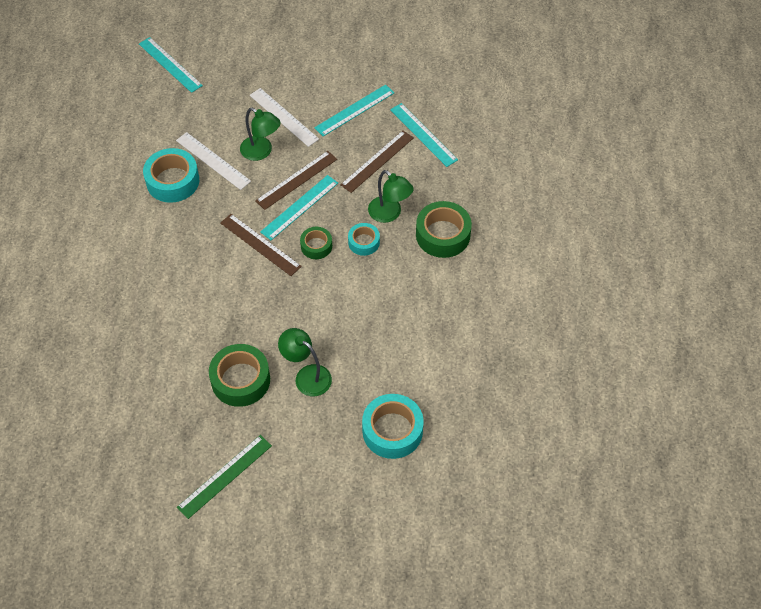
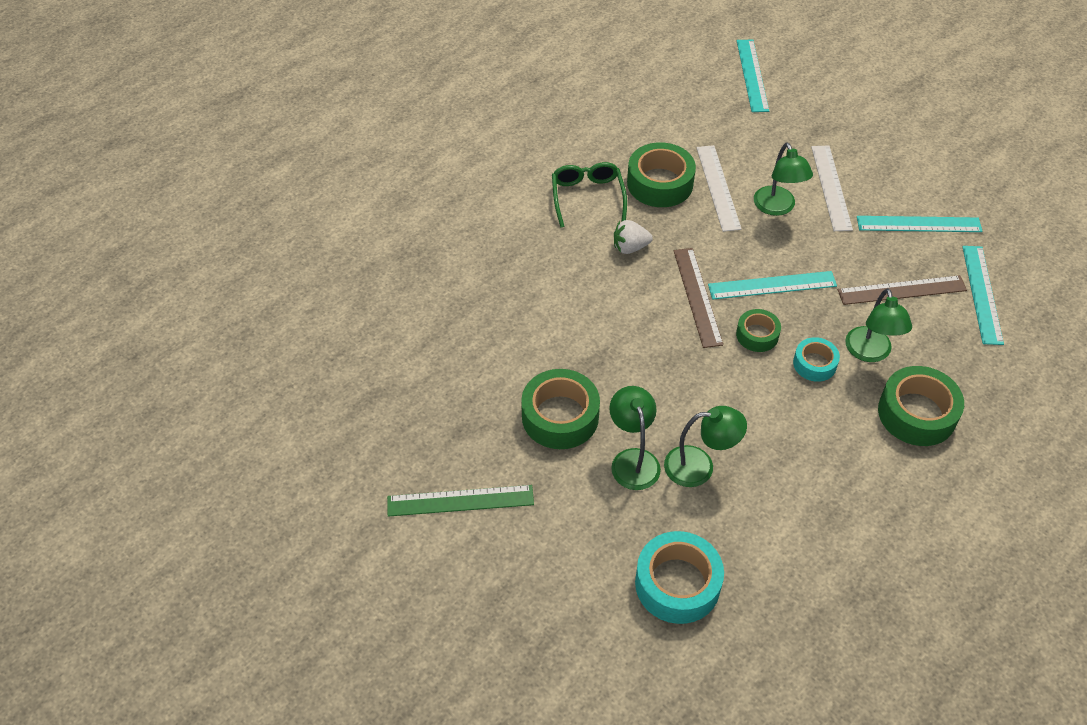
camera: 40 degrees right, 5 degrees down
turquoise tape [143,148,199,203] -> green tape [627,142,696,207]
brown ruler [255,151,337,210] -> none
none -> green glasses [552,162,627,228]
none -> white strawberry [614,220,653,254]
none -> green lamp [664,406,747,487]

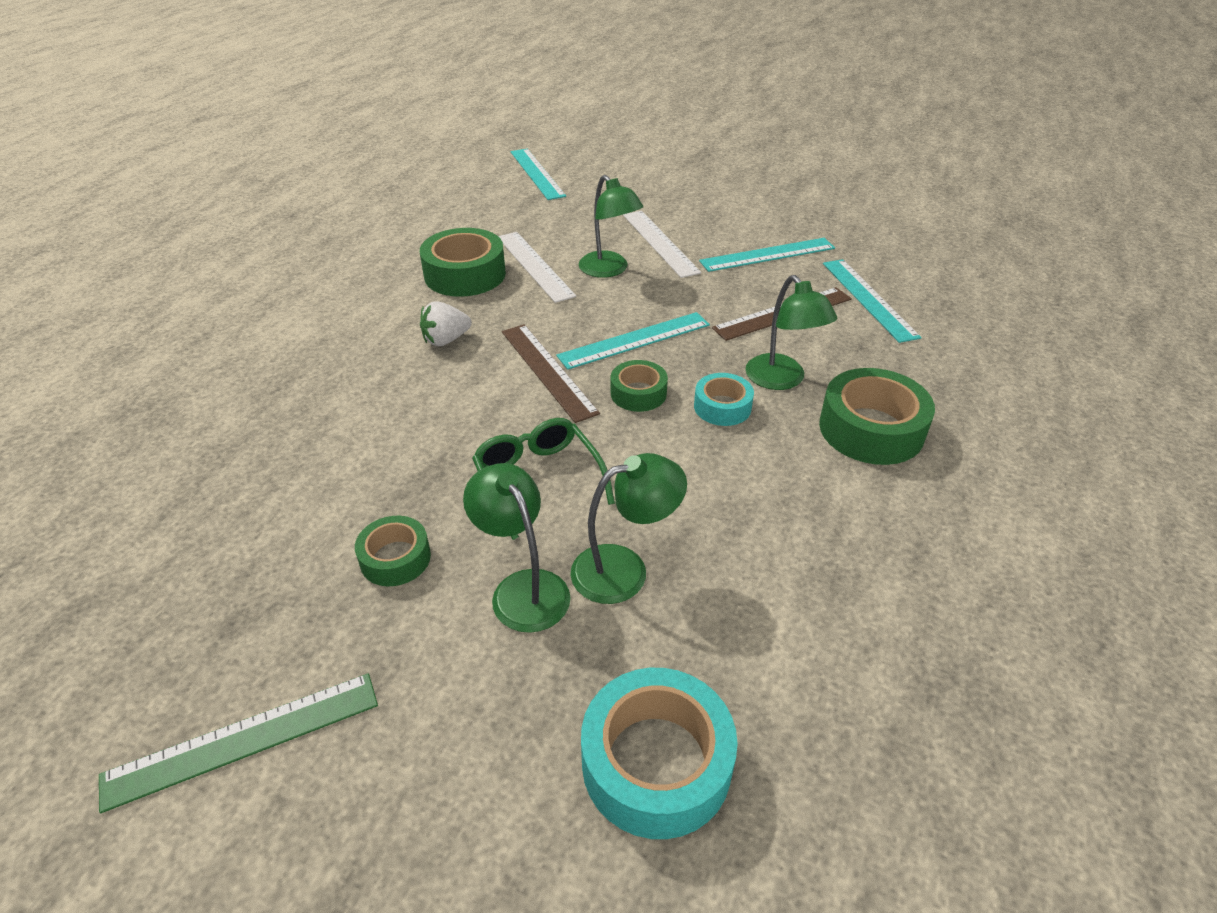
camera: 20 degrees left, 10 degrees down
green tape [521,369,600,449] -> green tape [355,516,431,586], size x0.58
green glasses [552,162,627,228] -> green glasses moved to [472,418,615,540]

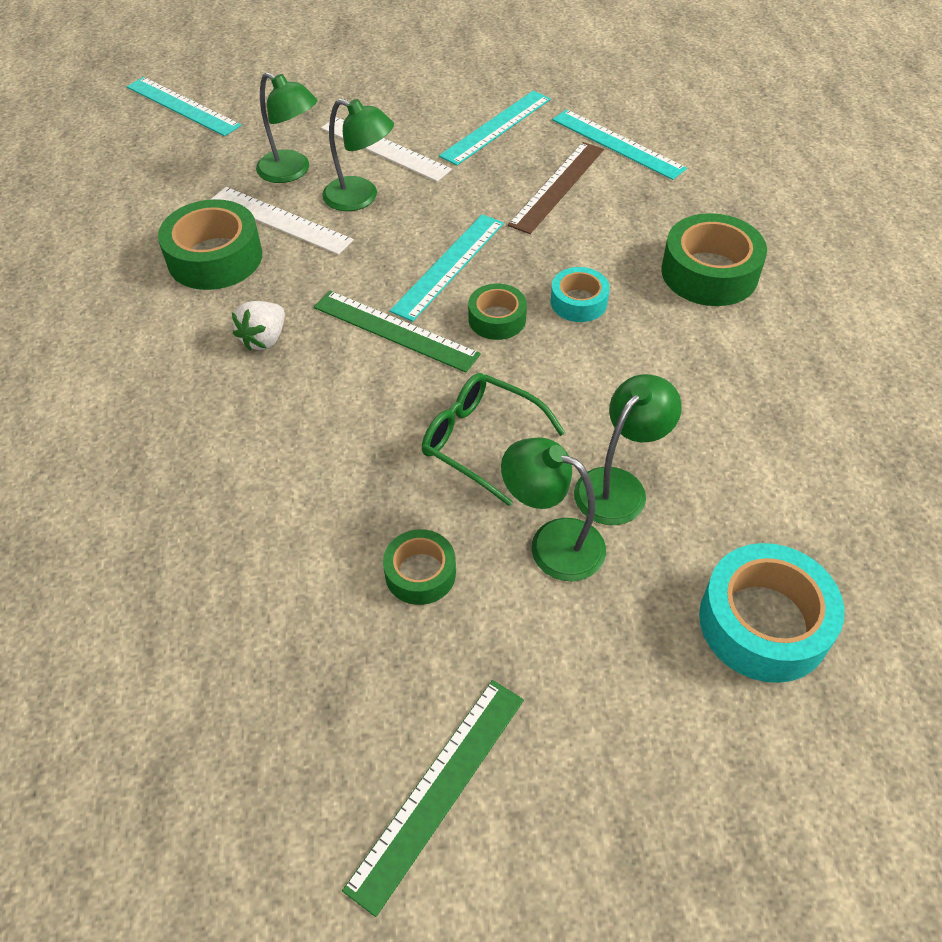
camera: 30 degrees left, 10 degrees up
brown ruler [502,324,600,423] -> green ruler [314,291,481,373]
green lamp [745,275,837,390] -> green lamp moved to [256,72,317,183]

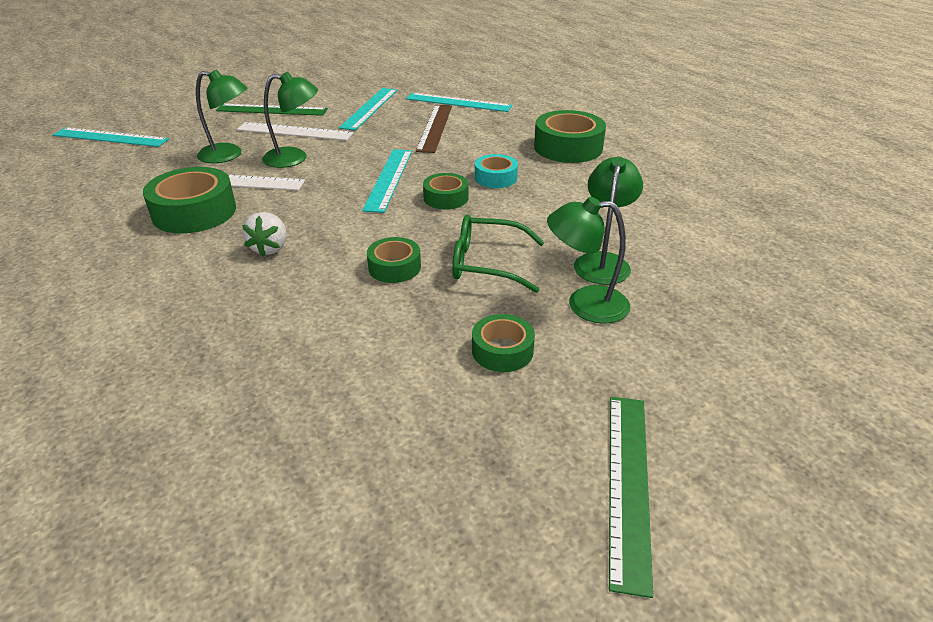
camera: 25 degrees left, 15 degrees down
green ruler [314,291,481,373] -> green ruler moved to [216,104,328,116]
turquoise tape [699,543,845,683] -> none
none -> green tape [367,237,421,283]

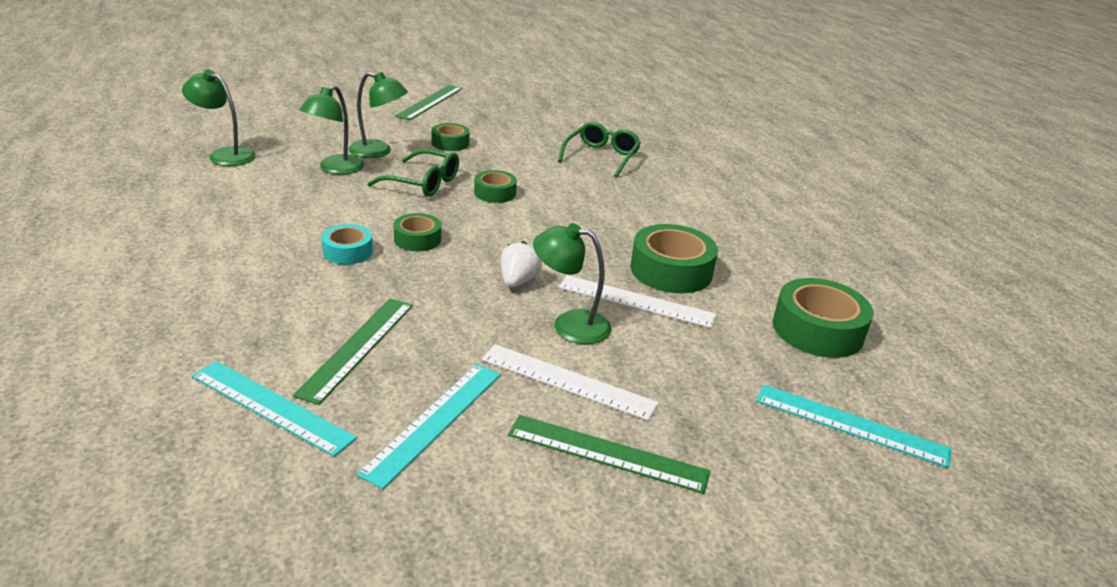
camera: 170 degrees left, 5 degrees down
green lamp [196,70,247,163] -> green lamp moved to [182,70,256,166]
white strawberry [242,212,287,256] -> white strawberry moved to [501,241,542,288]
turquoise ruler [362,149,412,213] -> none
brown ruler [416,105,452,153] -> green ruler [293,298,413,405]
green tape [534,110,606,163] -> green tape moved to [773,278,874,358]
none -> green glasses [558,122,641,177]

